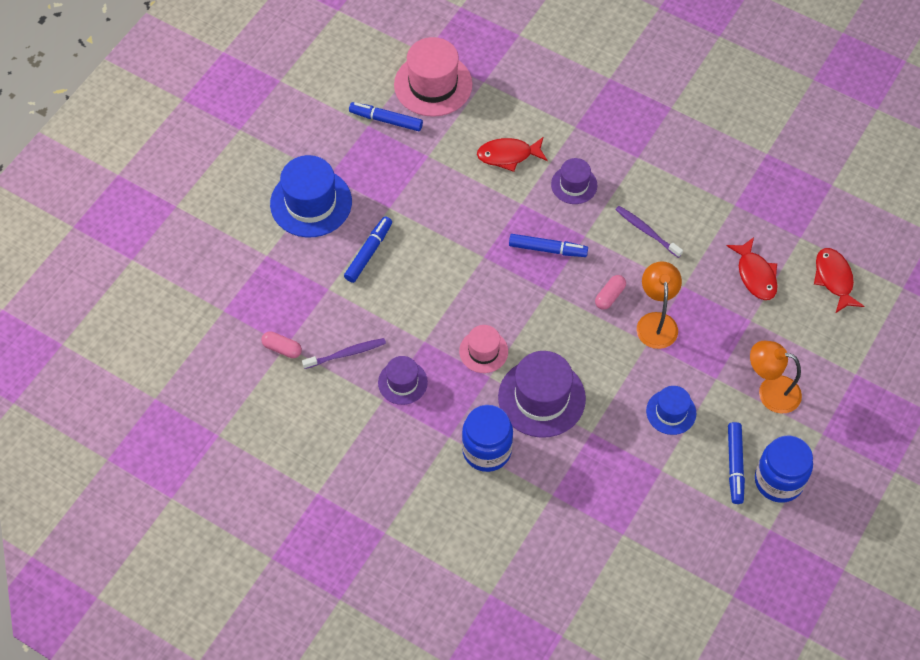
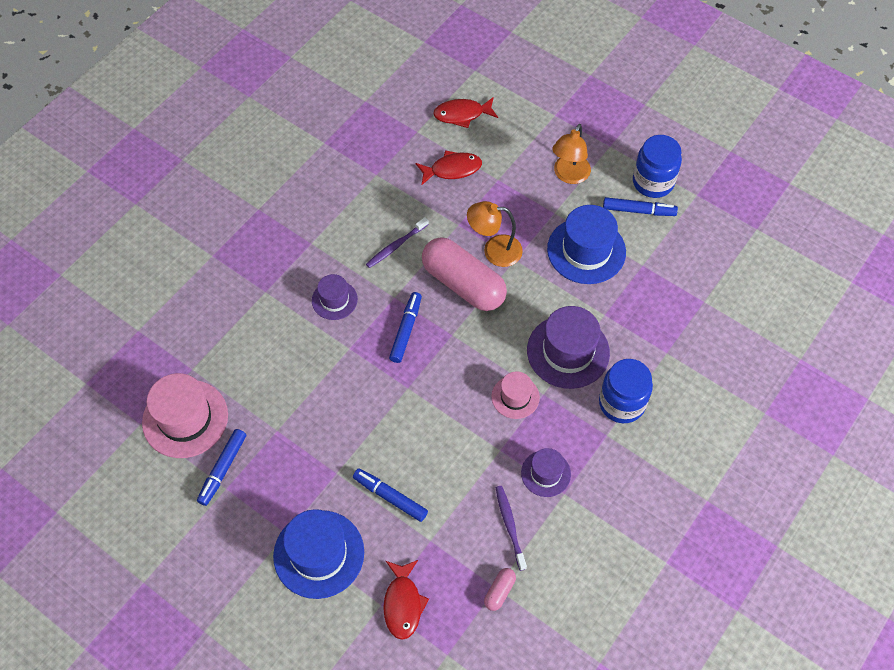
camera: 85 degrees left, 0 degrees up
red fish [477,137,548,172] -> red fish moved to [383,560,429,640]
pink capsule [595,275,626,310] -> pink capsule [422,237,507,311], size x2.45
blue hat [646,386,696,435] -> blue hat [547,205,626,284], size x1.76

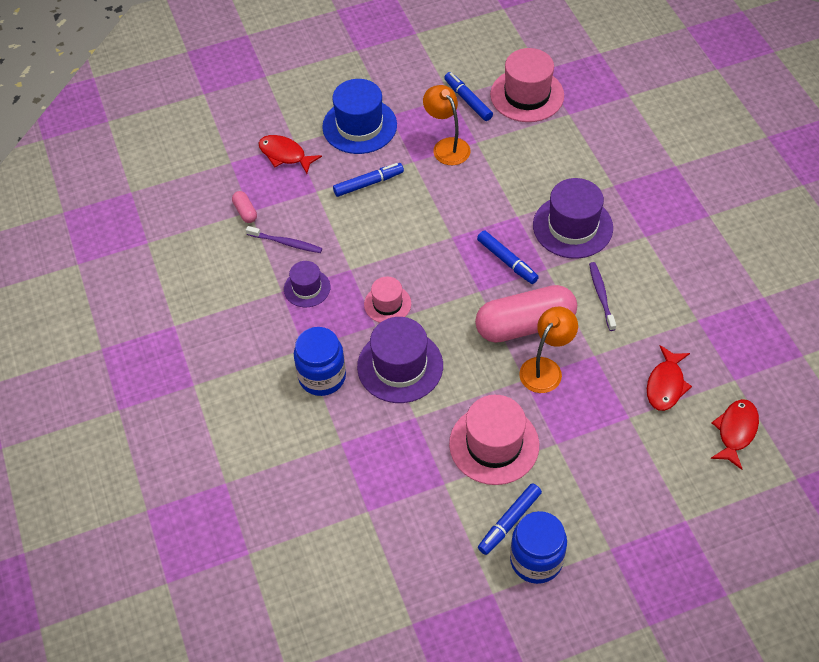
camera: 125 degrees right, 5 degrees down
purple hat [312,274,358,320] -> purple hat [533,178,613,259], size x1.76
blue hat [547,205,626,284] -> pink hat [449,395,539,485]
orange lamp [552,124,591,184] -> orange lamp moved to [423,85,470,165]

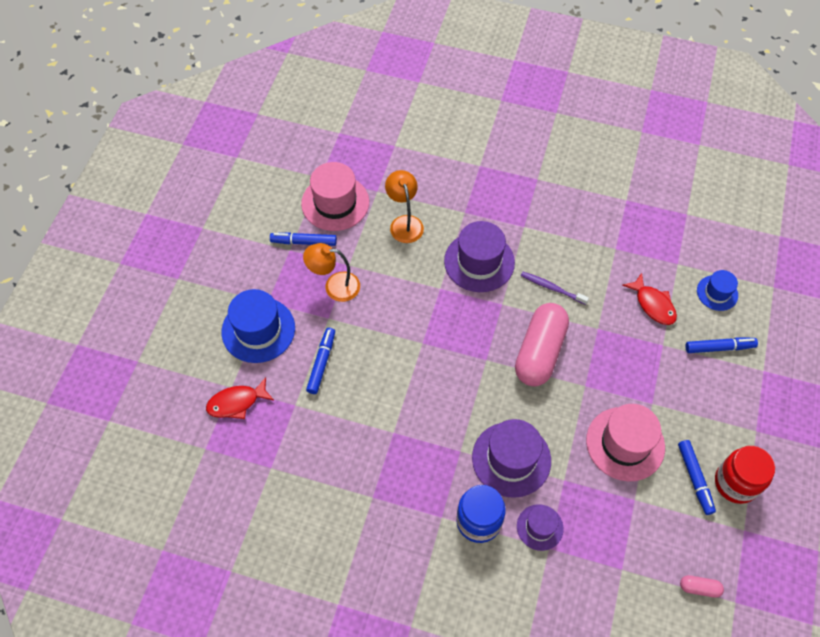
camera: 55 degrees left, 5 degrees up
pink capsule [232,191,257,223] -> pink capsule moved to [680,575,724,598]
purple toothbrush [246,226,322,253] -> none
purple hat [284,261,330,307] -> purple hat moved to [517,504,564,551]
pink hat [364,277,411,323] -> none
blue marker [477,230,539,284] -> blue marker moved to [685,338,758,353]
blue jar [510,511,567,584] -> red jar [715,446,775,504]
orange lamp [519,307,578,393] -> orange lamp moved to [385,170,424,243]
red fish [710,399,759,470] -> blue hat [697,270,738,311]

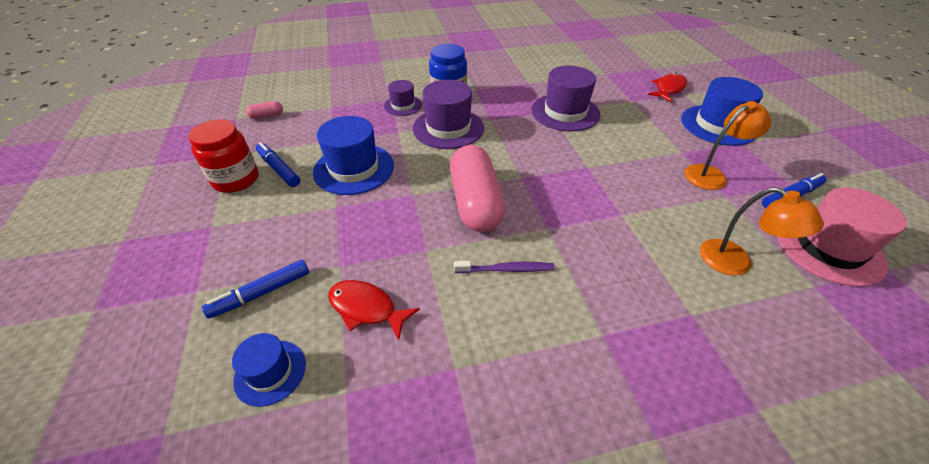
camera: 150 degrees right, 15 degrees down
blue marker [306,328,335,394] -> none
purple hat [444,221,515,292] -> purple hat moved to [531,66,601,131]
pink hat [586,404,665,481] -> blue hat [313,116,394,195]

